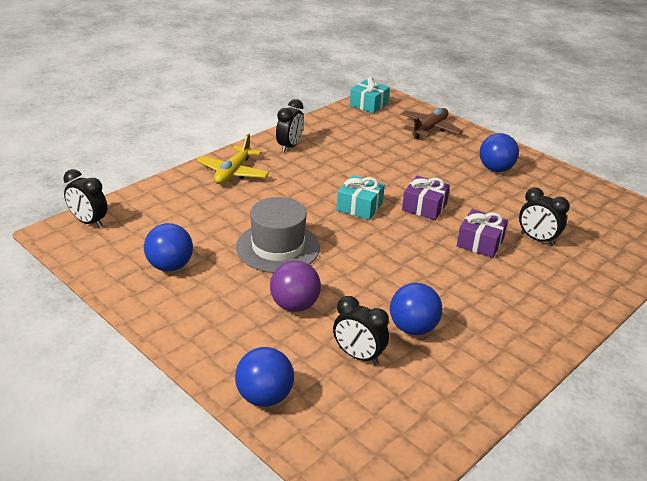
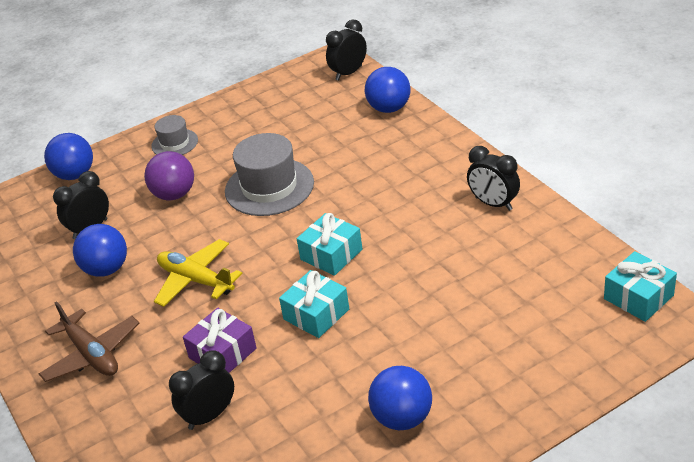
camera: 110 degrees right, 5 degrees up
blue ball [144,223,193,272] -> blue ball moved to [365,67,410,113]
yellow plane [196,133,269,184] -> yellow plane moved to [154,239,242,307]
brown plane [401,108,463,139] -> brown plane moved to [39,301,139,382]
purple gift [402,176,450,220] -> turquoise gift [279,270,349,338]
none -> grey hat [151,115,198,155]

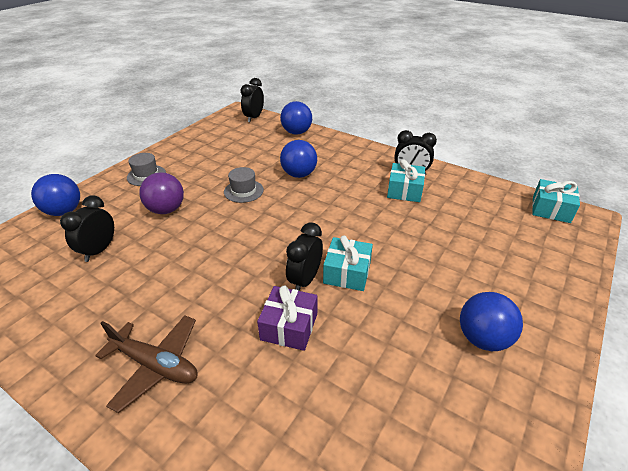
camera: 30 degrees left, 0 degrees up
blue ball [73,224,127,277] -> blue ball moved to [280,140,317,178]
yellow plane [154,239,242,307] -> none
black clock [169,350,234,430] -> black clock moved to [286,222,323,291]
grey hat [225,133,314,216] -> grey hat [224,167,264,203], size x0.56
turquoise gift [297,213,362,276] -> turquoise gift moved to [387,160,425,202]

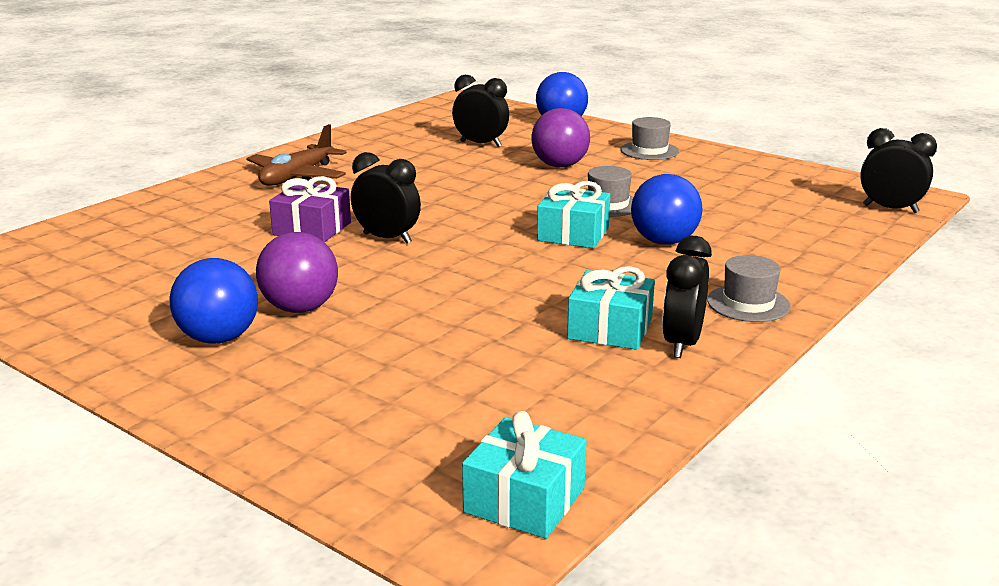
camera: 95 degrees right, 15 degrees down
blue ball [280,101,312,135] -> none
turquoise gift [323,236,373,291] -> turquoise gift moved to [537,181,610,248]
none -> purple ball [256,232,338,313]
none -> grey hat [707,255,791,322]

